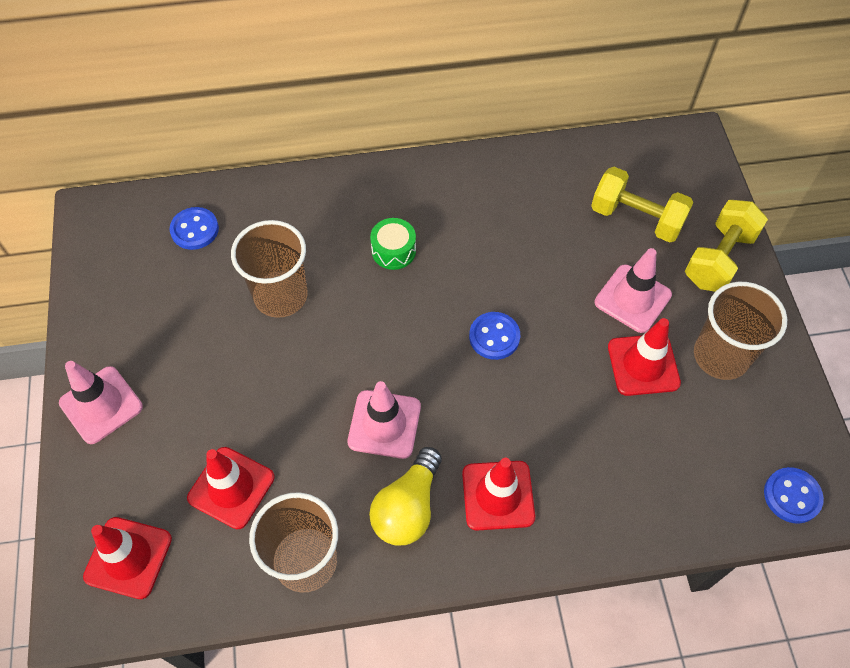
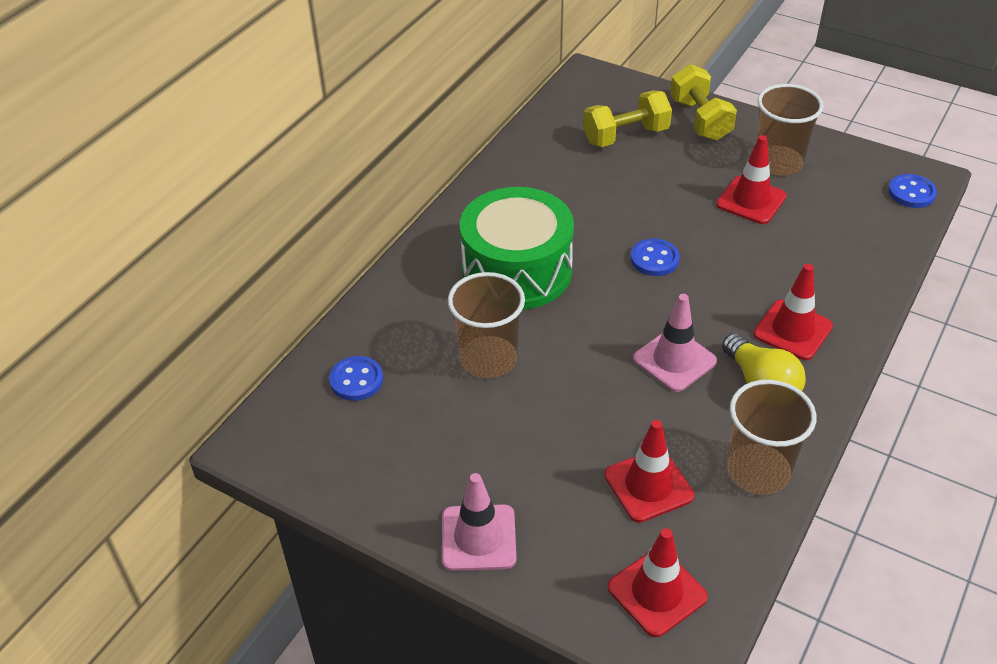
camera: 50 degrees left, 15 degrees down
green drum [370,218,416,270] -> green drum [460,187,574,310], size x2.45
pink traffic cone [595,248,672,333] -> none

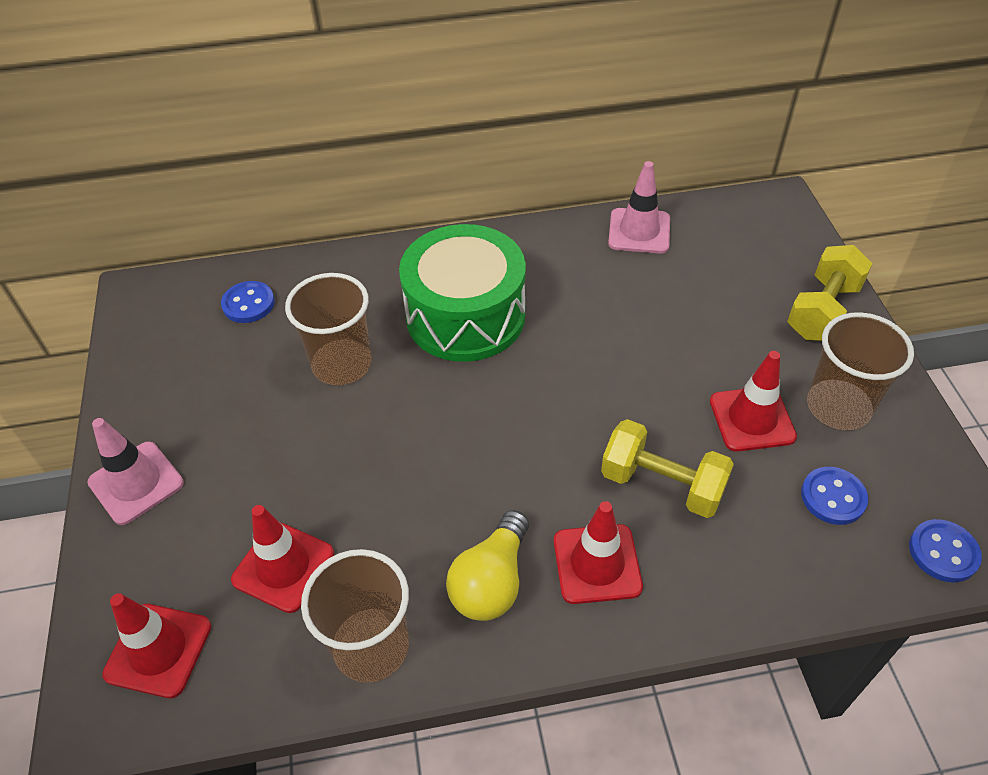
camera: 50 degrees right, 5 degrees up
yellow dumbbell [583,90,672,147] -> yellow dumbbell moved to [601,419,734,518]
blue button [631,239,680,276] -> blue button moved to [801,467,868,525]
pink traffic cone [633,294,717,392] -> pink traffic cone moved to [608,161,670,254]

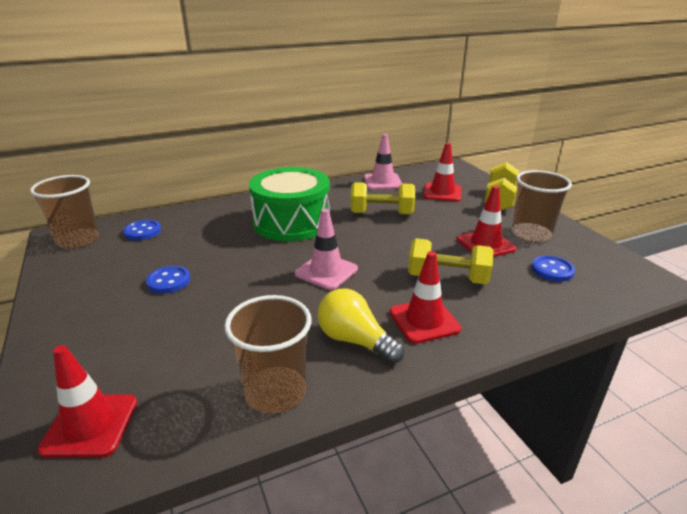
camera: 15 degrees left, 20 degrees down
pink traffic cone [87,418,184,525] -> pink traffic cone moved to [295,209,358,290]
red traffic cone [231,505,334,613] -> red traffic cone moved to [423,143,462,202]
brown cup [285,273,372,385] -> brown cup moved to [30,175,99,248]
yellow light bulb [446,510,529,621] -> yellow light bulb turned 120 degrees clockwise [317,289,404,364]
blue button [909,519,982,582] -> blue button moved to [146,266,190,294]
none -> yellow dumbbell [351,182,415,215]

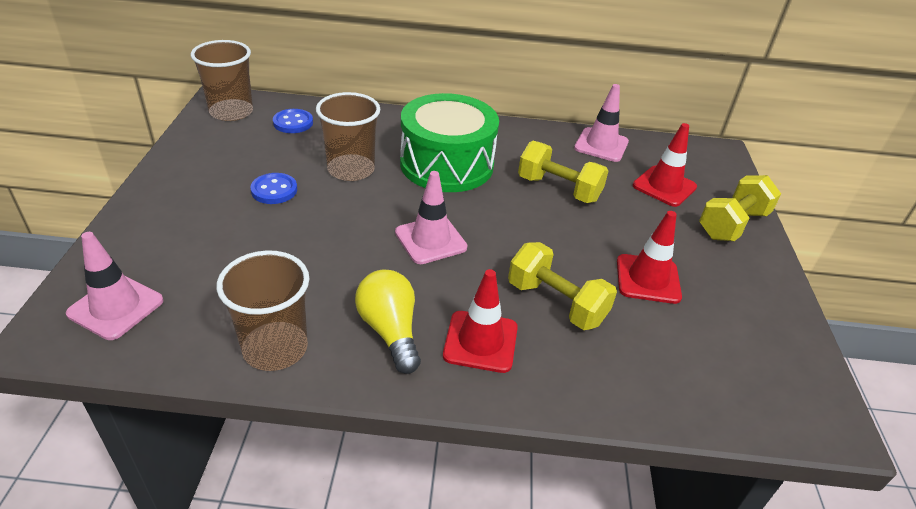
camera: 25 degrees right, 10 degrees up
red traffic cone [37,345,137,458] -> pink traffic cone [66,232,163,340]
brown cup [512,170,572,242] -> brown cup moved to [316,92,380,181]
blue button [531,256,575,282] -> none

